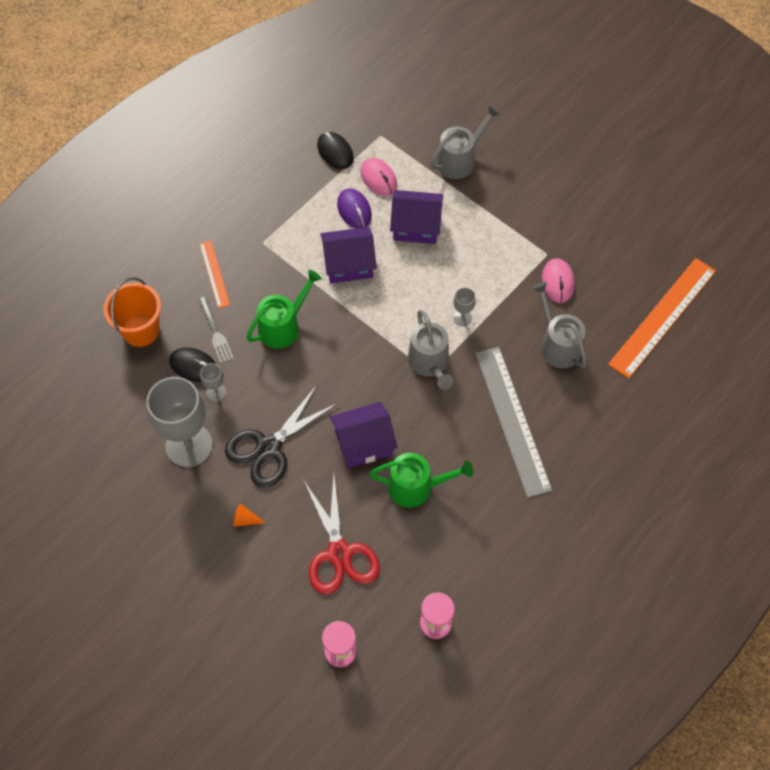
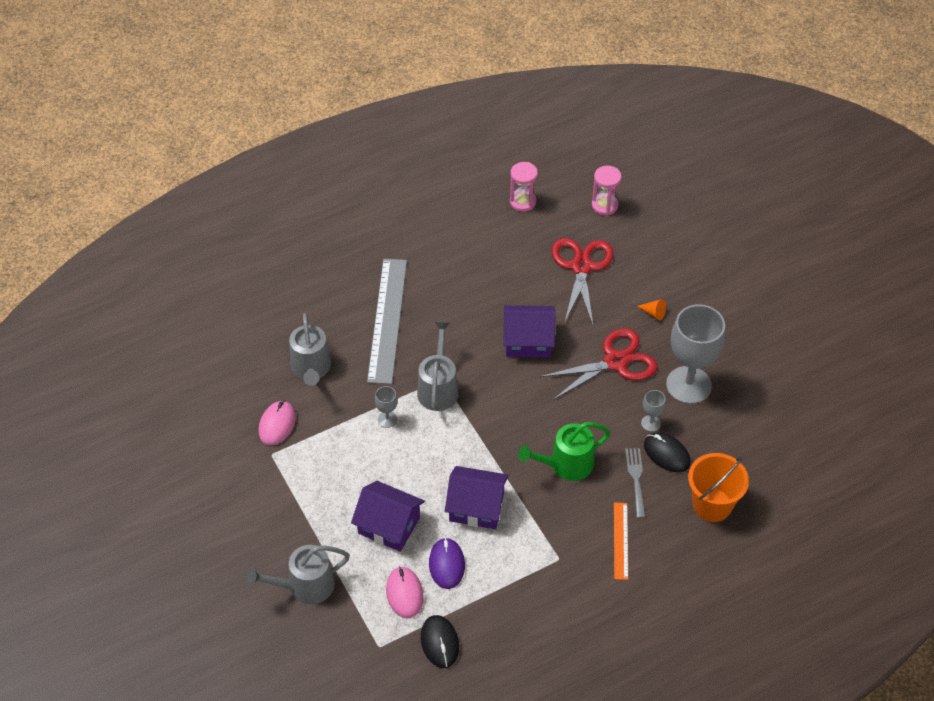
camera: 160 degrees left, 10 degrees down
black scissors [225,385,338,488] -> red scissors [539,328,657,400]
green watering can [369,453,474,508] -> none
orange ruler [608,258,716,378] -> none

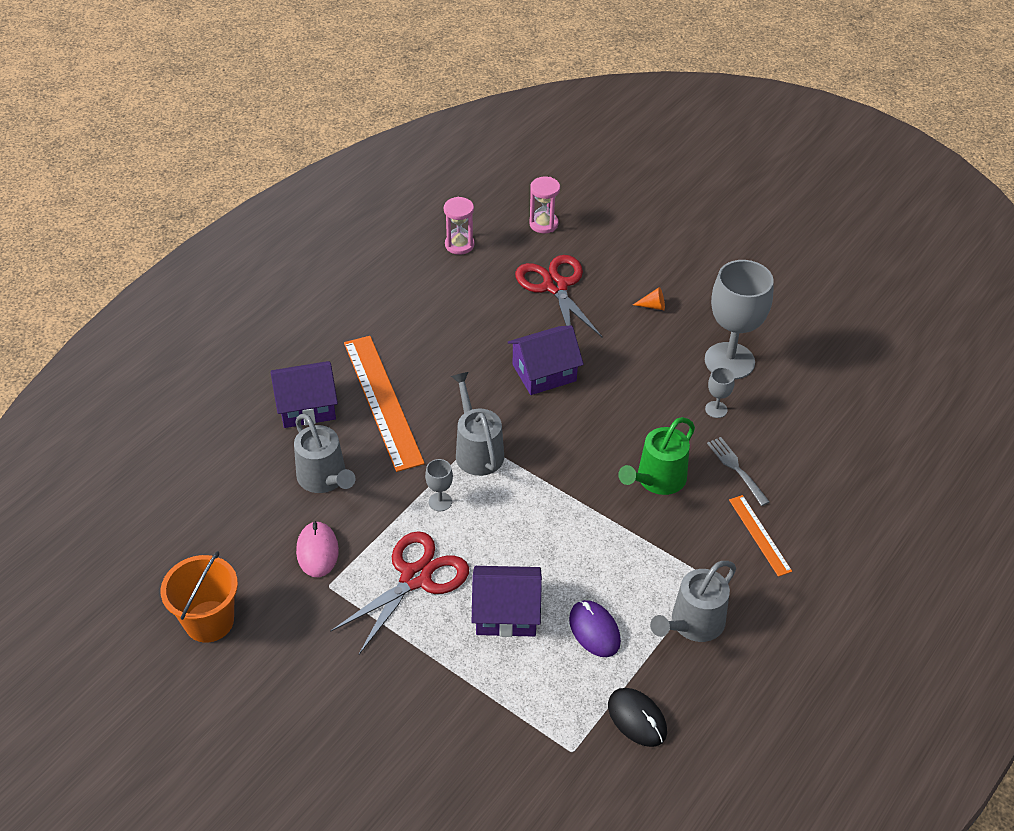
camera: 25 degrees left, 5 degrees down
grey watering can [246,545,350,604] -> grey watering can moved to [650,561,736,642]
grey ruler [367,259,407,384] -> orange ruler [344,336,425,472]
pink mouse [386,566,424,618] -> none
purple house [445,466,509,529] -> purple house moved to [271,361,338,428]
red scissors [539,328,657,400] -> red scissors moved to [330,531,469,655]
black mouse [644,433,691,472] -> none
orange bucket [688,453,749,522] -> orange bucket moved to [161,551,238,643]

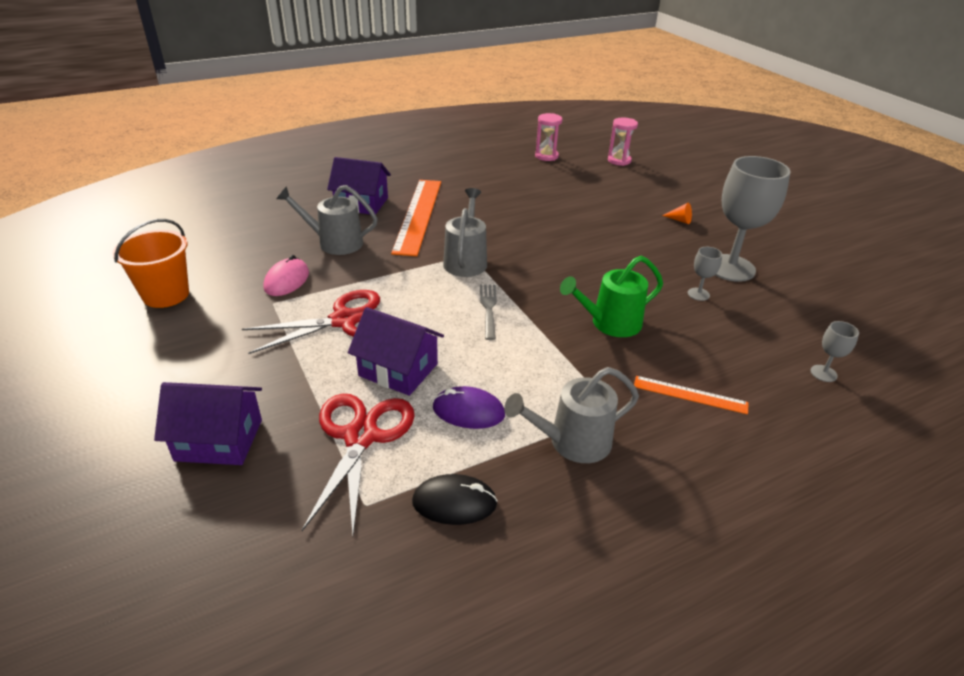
camera: 25 degrees right, 10 degrees down
grey watering can [294,414,355,493] -> grey watering can turned 105 degrees clockwise [276,185,378,255]
grey goblet [425,459,453,511] -> grey goblet moved to [810,321,859,382]
purple house [508,325,584,395] -> purple house moved to [154,382,262,465]
red scissors [515,255,602,337] -> red scissors moved to [302,394,415,535]
purple mouse [569,600,621,657] -> purple mouse turned 75 degrees counterclockwise [433,386,505,429]
black mouse [608,688,667,747] -> black mouse turned 75 degrees counterclockwise [412,474,498,525]
grey fork [707,437,769,506] -> grey fork moved to [480,285,497,340]
orange ruler [729,495,792,577] -> orange ruler turned 75 degrees counterclockwise [634,376,749,414]

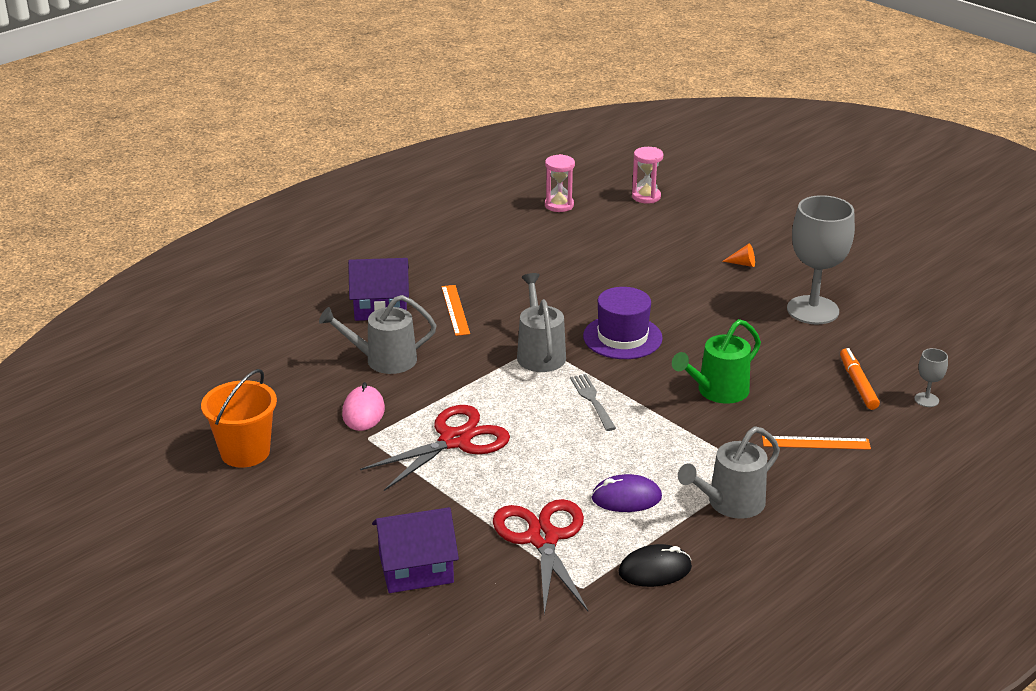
camera: 15 degrees left, 5 degrees down
purple house [348,307,444,396] -> none
orange ruler [391,180,441,256] -> orange ruler [441,285,470,336], size x0.51
grey goblet [688,247,722,301] -> none
none -> purple hat [583,287,663,359]
none -> orange marker [840,348,880,410]

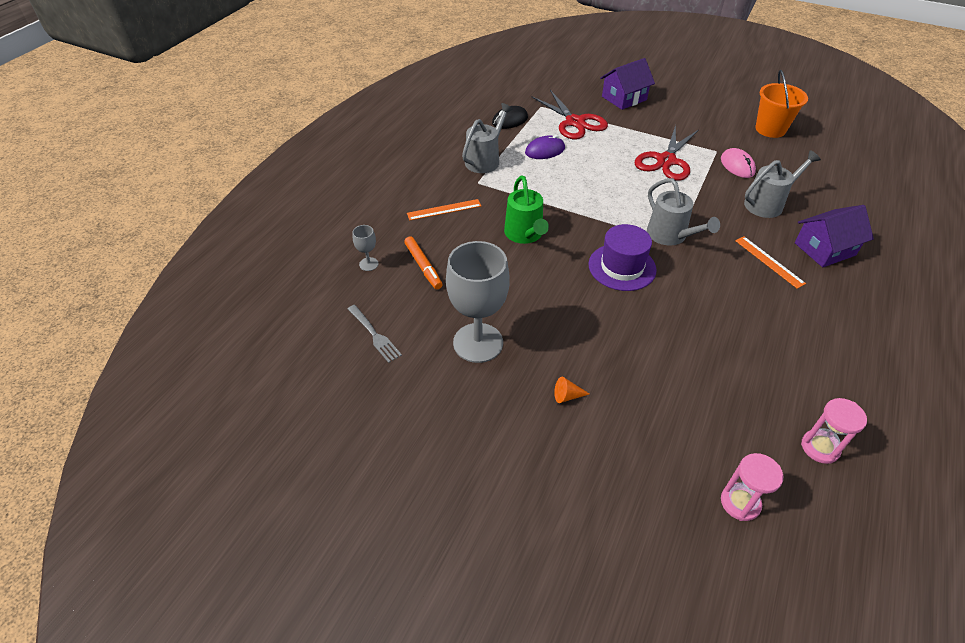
camera: 160 degrees right, 15 degrees up
grey fork [570,374,616,431] -> grey fork moved to [348,305,402,363]
green watering can [672,319,761,404] -> green watering can turned 135 degrees clockwise [504,176,549,244]

